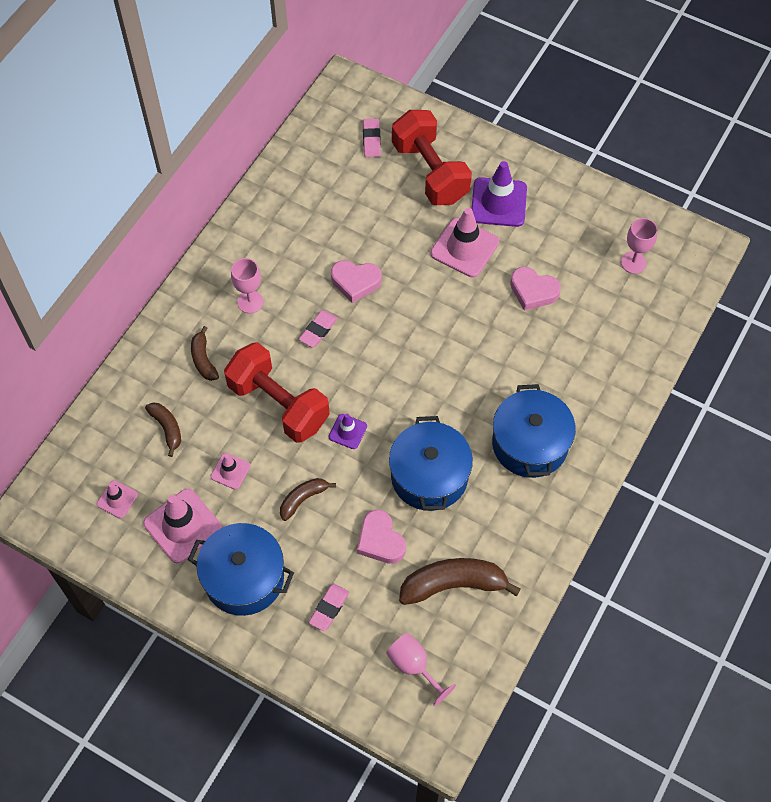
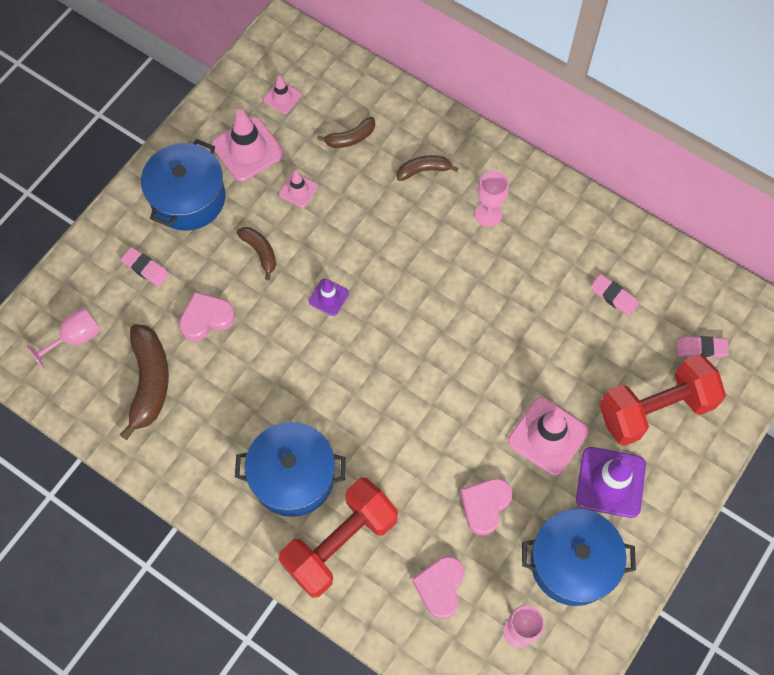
camera: 95 degrees right, 5 degrees up
red dumbbell [224,342,330,443] -> red dumbbell moved to [279,478,398,598]
pink eraser [299,310,338,347] -> pink eraser moved to [591,274,639,316]
pink heart [331,260,382,303] -> pink heart moved to [412,556,465,619]
blue pot [389,416,473,511] -> blue pot moved to [522,509,636,606]

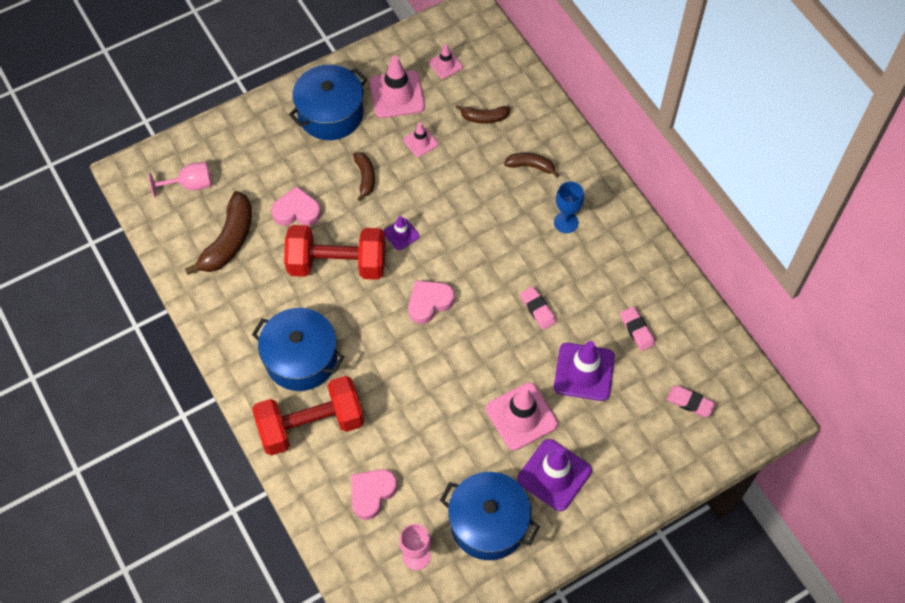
camera: 25 degrees right, 5 degrees down
pink eraser [120,247,169,287] -> pink eraser moved to [520,286,556,330]
pink heart [460,478,513,536] -> pink heart moved to [408,280,455,324]
pink goblet [475,171,509,227] -> blue goblet [554,181,584,233]
red dumbbell [599,354,726,446] -> red dumbbell moved to [284,225,386,280]
none -> purple traffic cone [554,341,615,401]

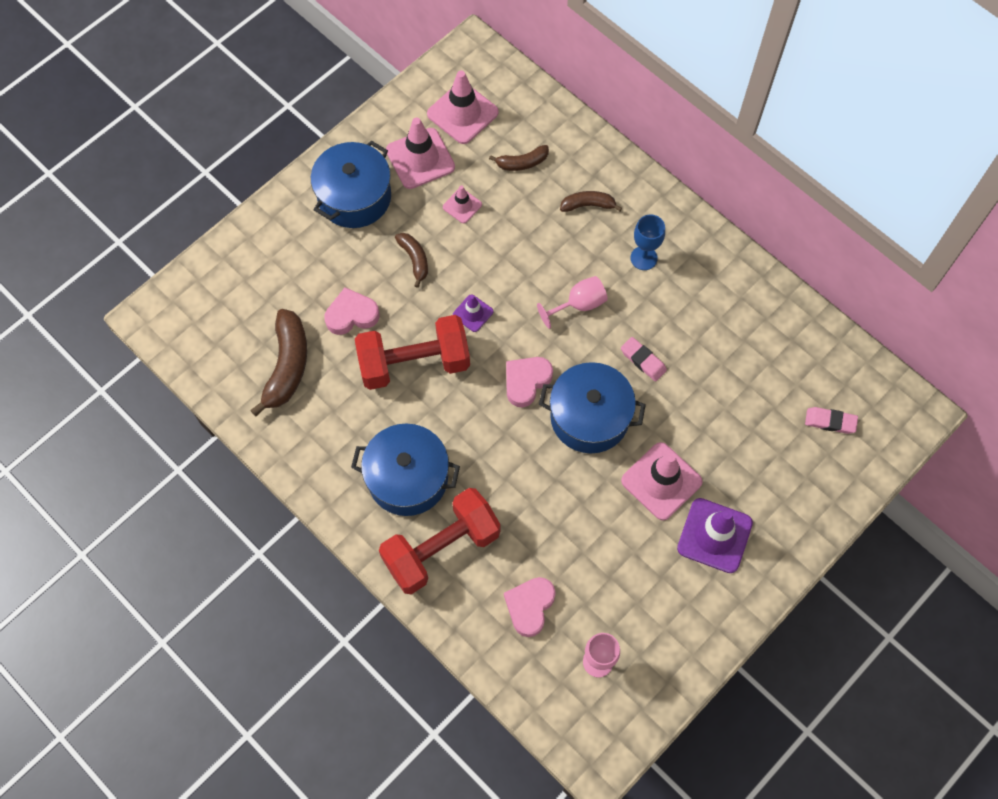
camera: 15 degrees left, 5 degrees up
pink goblet [149,162,212,197] -> pink goblet moved to [537,276,608,329]
pink traffic cone [429,44,463,79] -> pink traffic cone [427,71,499,144], size x1.87
blue pot [440,472,540,560] -> blue pot moved to [539,362,646,453]
purple traffic cone [554,341,615,401] -> none
pink eraser [620,306,655,351] -> none

